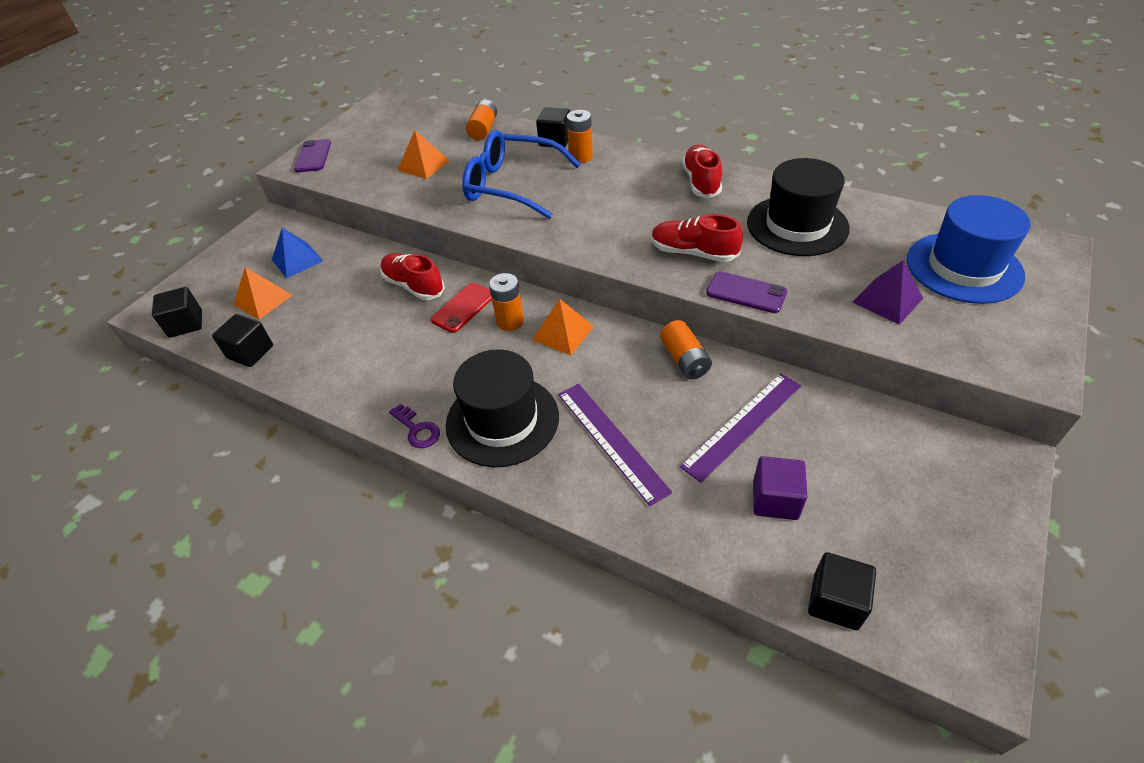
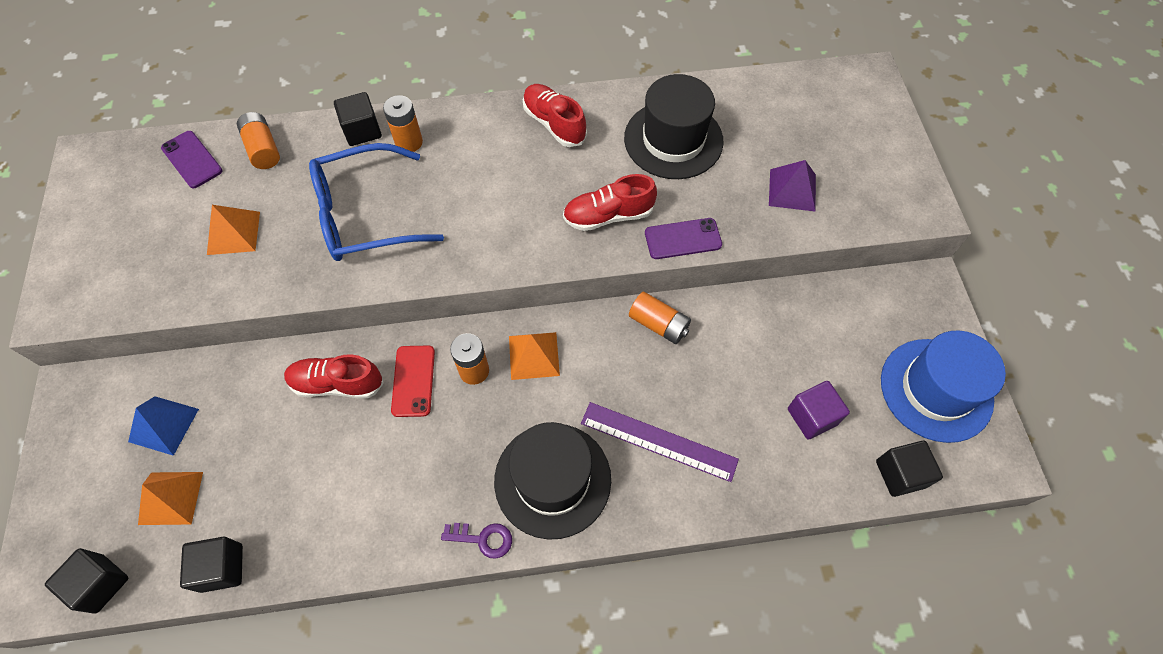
camera: 40 degrees left, 15 degrees up
purple phone [294,139,331,172] -> purple phone moved to [161,131,222,188]
purple ruler [680,373,801,483] -> none
blue hat [907,195,1031,304] -> blue hat moved to [881,331,1006,443]

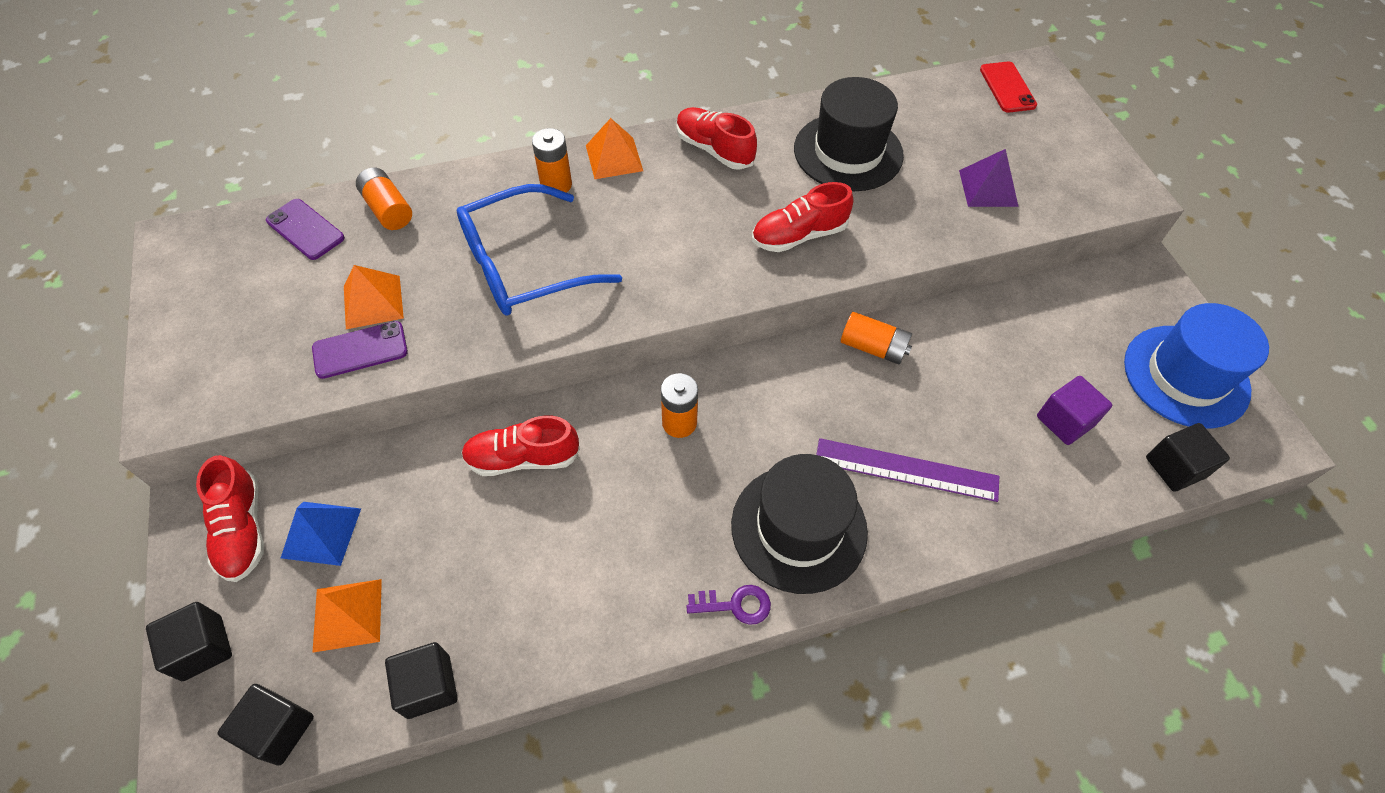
camera: 10 degrees left, 5 degrees down
black cube [334,92,382,146] -> black cube moved to [146,602,232,681]
red phone [391,345,435,417] -> red phone moved to [980,62,1037,113]
orange pyramid [509,332,560,380] -> orange pyramid moved to [586,118,643,179]
purple phone [645,218,722,259] -> purple phone moved to [312,321,408,379]
none -> red shoe [196,455,264,582]

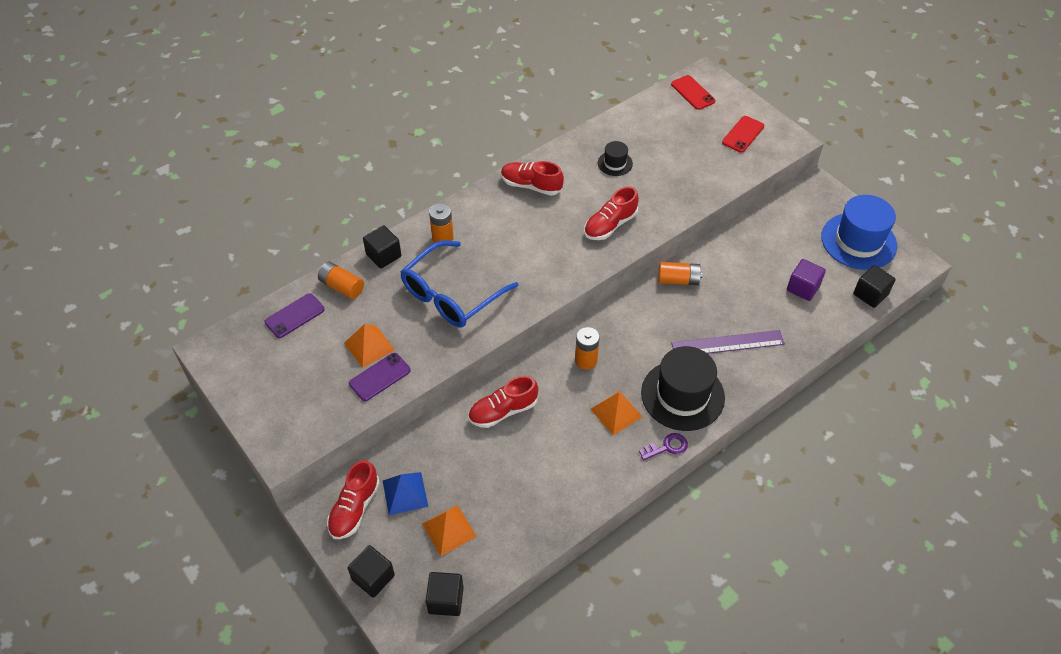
camera: 20 degrees left, 5 degrees down
red shoe [196,455,264,582] -> red shoe turned 60 degrees clockwise [327,460,380,539]
purple phone [266,199,345,260] -> purple phone turned 60 degrees counterclockwise [265,293,325,338]
black cube [385,642,458,719] -> black cube moved to [363,225,401,269]
orange pyramid [586,118,643,179] -> orange pyramid moved to [591,391,643,435]
black hat [794,77,904,191] -> black hat [598,141,633,176], size x0.48
purple pyramid [959,149,1019,207] -> none
none -> red phone [722,116,764,153]

